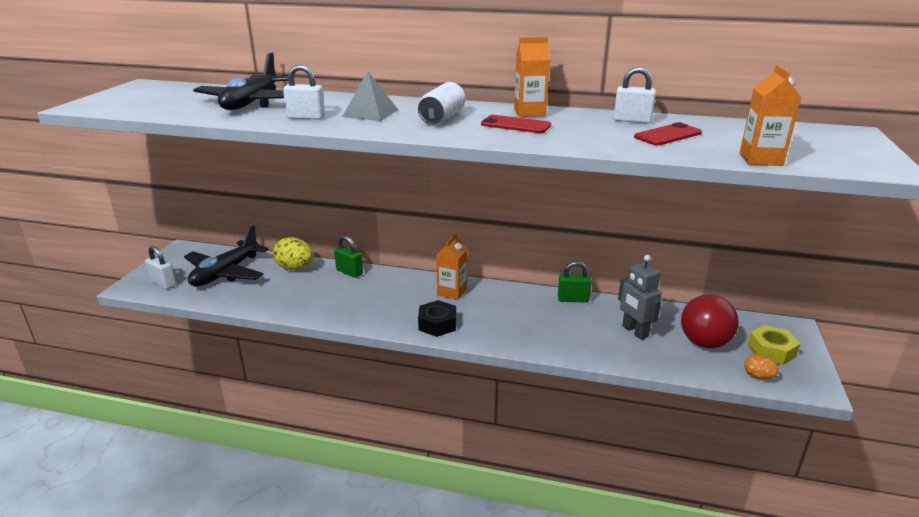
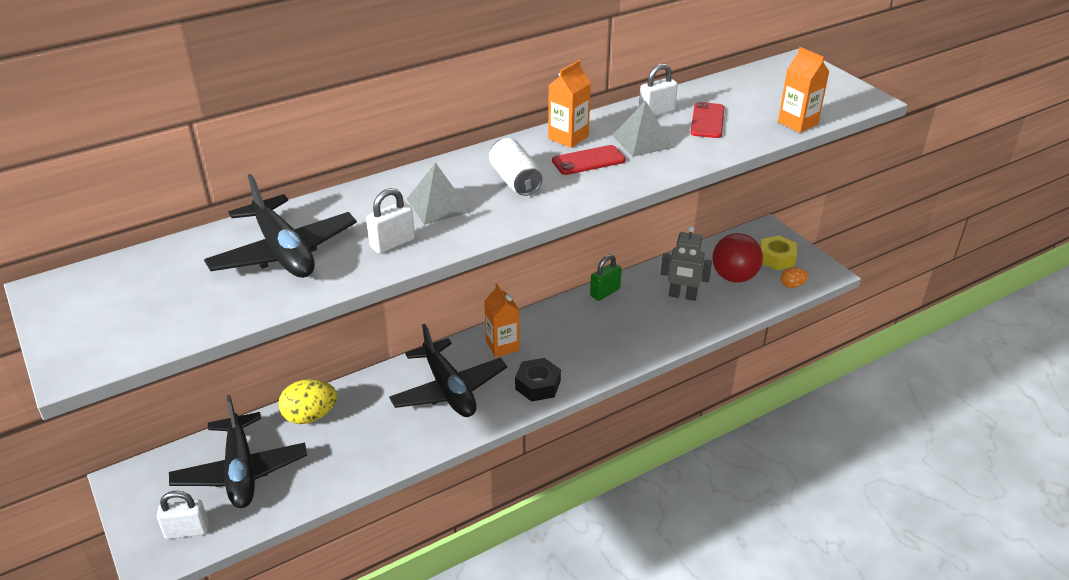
camera: 45 degrees left, 10 degrees up
green padlock [334,235,363,278] -> none
none -> black plane [389,324,507,417]
none -> grey pyramid [612,101,673,157]

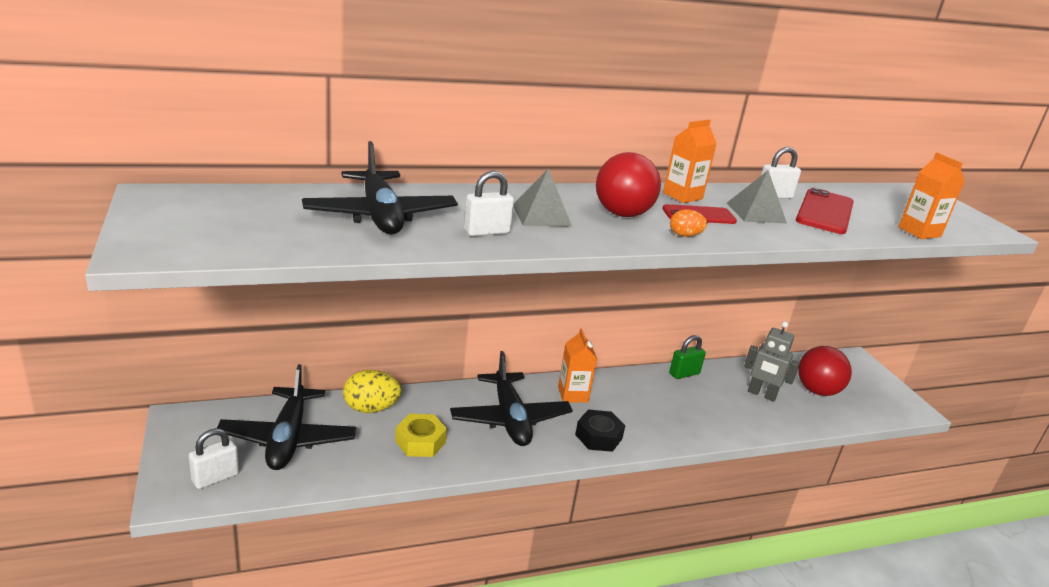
camera: 10 degrees right, 10 degrees down
white padlock [157,491,209,539] -> white padlock turned 45 degrees counterclockwise [189,428,239,489]
white can [489,138,542,196] -> red ball [596,152,661,217]
red phone [691,102,724,138] -> red phone [796,188,854,234], size x1.54
yellow nut [760,235,797,270] -> yellow nut moved to [395,414,447,457]
orange egg [781,267,808,288] -> orange egg moved to [670,209,707,237]

